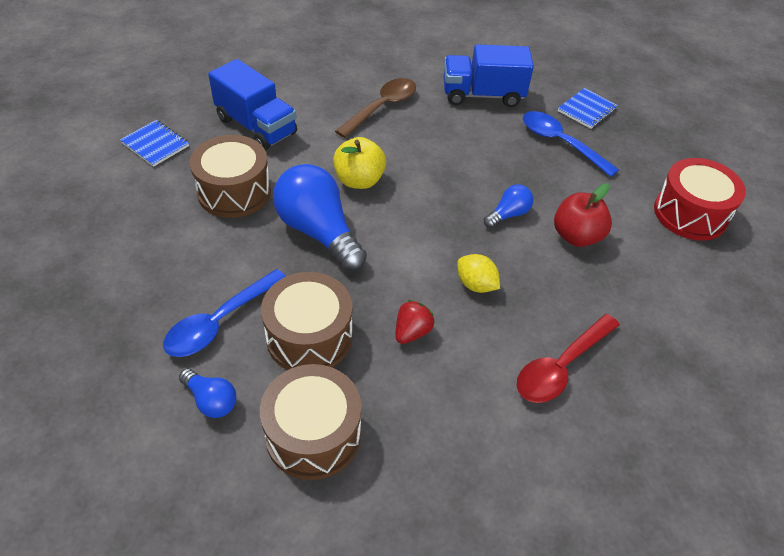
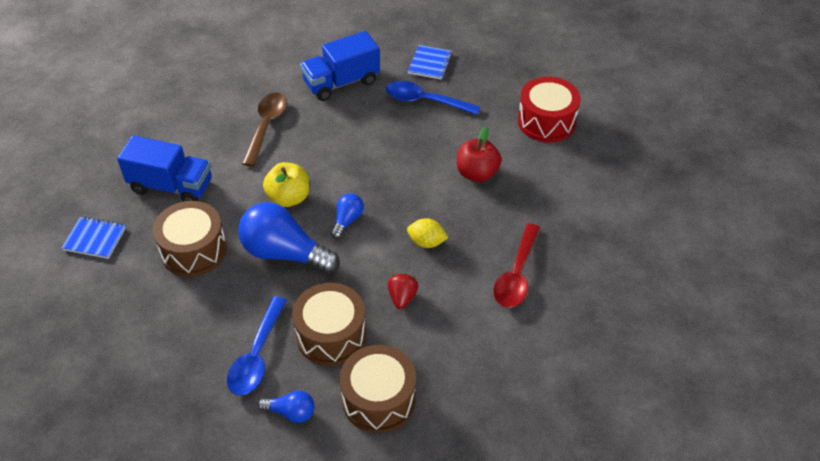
camera: 25 degrees left, 0 degrees up
blue light bulb [484,185,533,228] -> blue light bulb moved to [331,193,364,239]

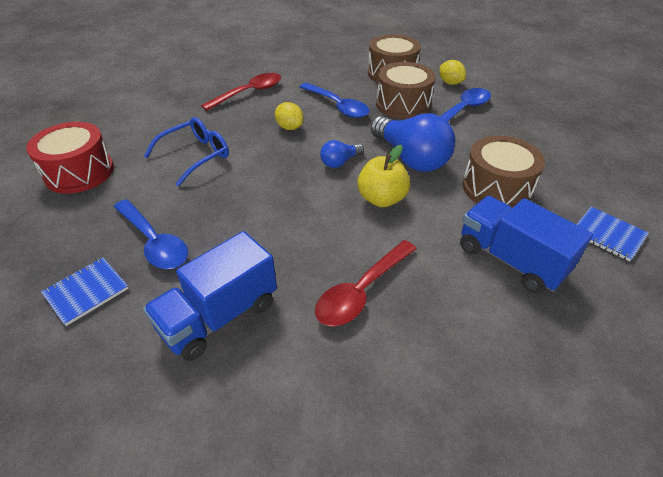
camera: 150 degrees left, 5 degrees down
brown spoon [242,93,287,167] -> red spoon [315,240,417,326]
blue light bulb [258,390,314,423] -> yellow lemon [439,60,466,85]
blue truck [300,31,380,101] -> blue truck turned 135 degrees clockwise [143,231,277,361]
red strawberry [388,273,418,309] -> blue spoon [300,83,370,118]
red apple [457,127,502,182] -> blue glasses [144,117,229,187]

